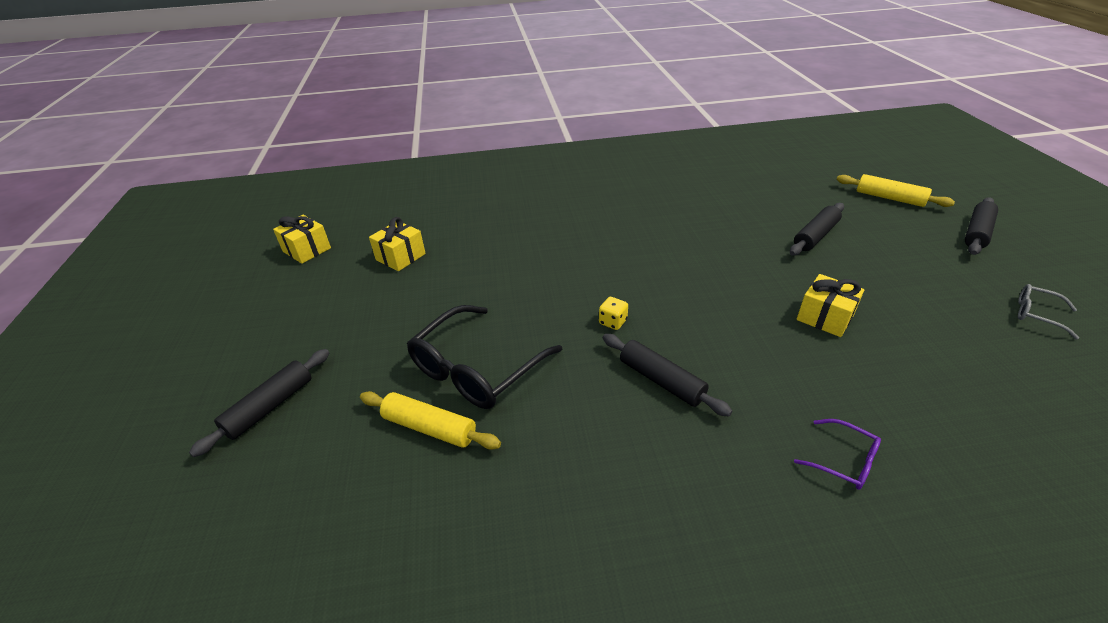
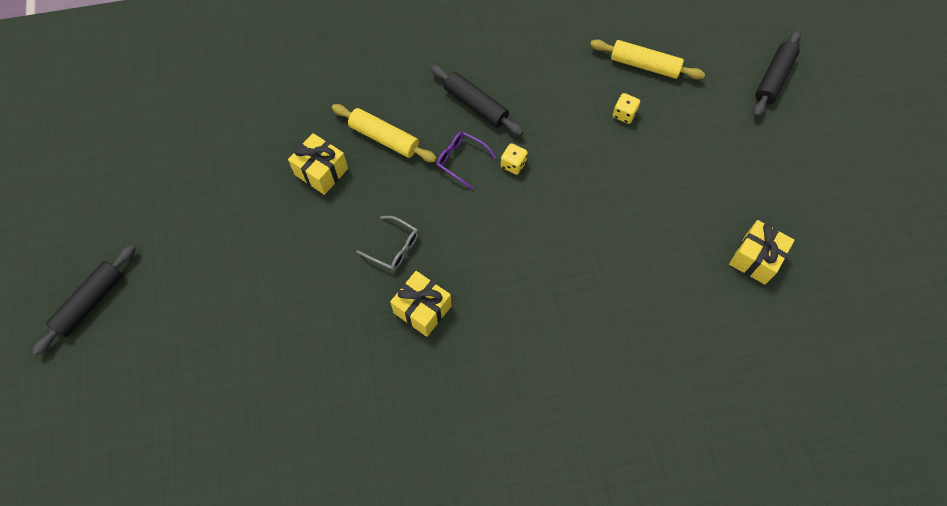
camera: 175 degrees right, 25 degrees up
yellow gift [273,215,331,264] -> yellow gift moved to [390,271,452,337]
black glasses [407,305,563,409] -> yellow dice [613,93,640,124]
black rolling pin [790,203,844,256] -> none
purple glasses [794,419,881,490] -> purple glasses moved to [436,132,496,189]
yellow rolling pin [837,174,955,207] -> yellow rolling pin moved to [332,104,437,162]
grey glasses [1018,284,1079,339] -> grey glasses moved to [356,216,418,271]

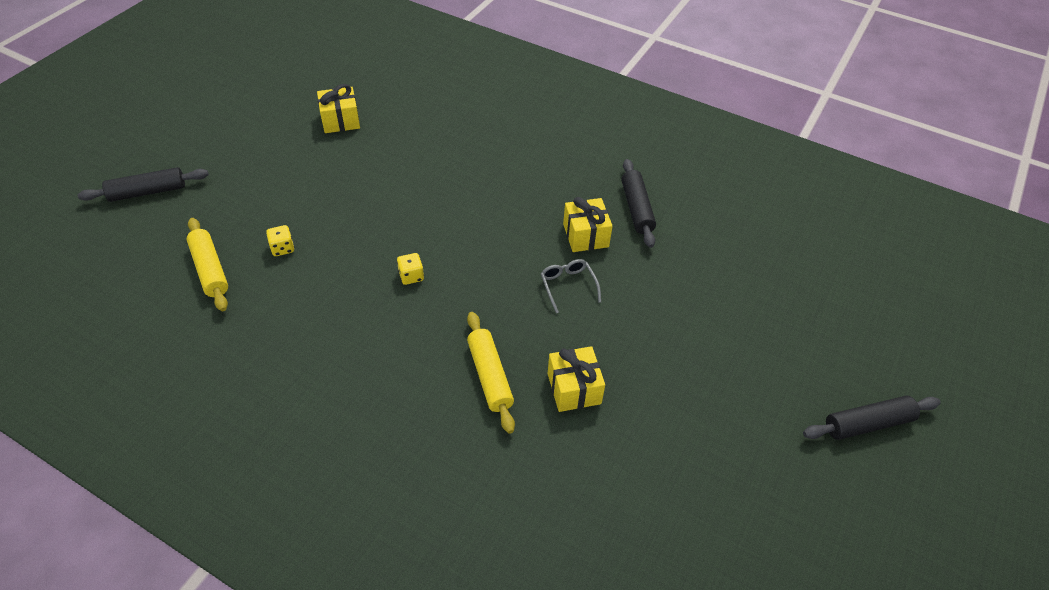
camera: 140 degrees left, 15 degrees down
black rolling pin [431,65,523,136] -> black rolling pin moved to [622,159,656,248]
purple glasses [436,132,496,189] -> none

